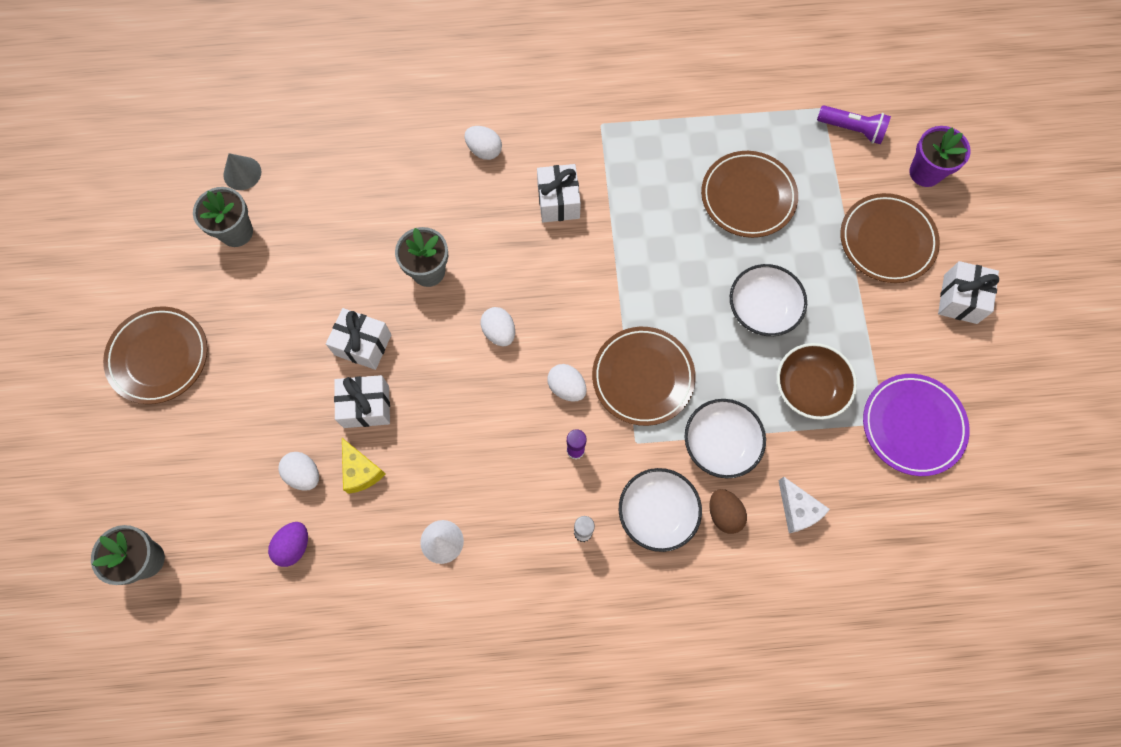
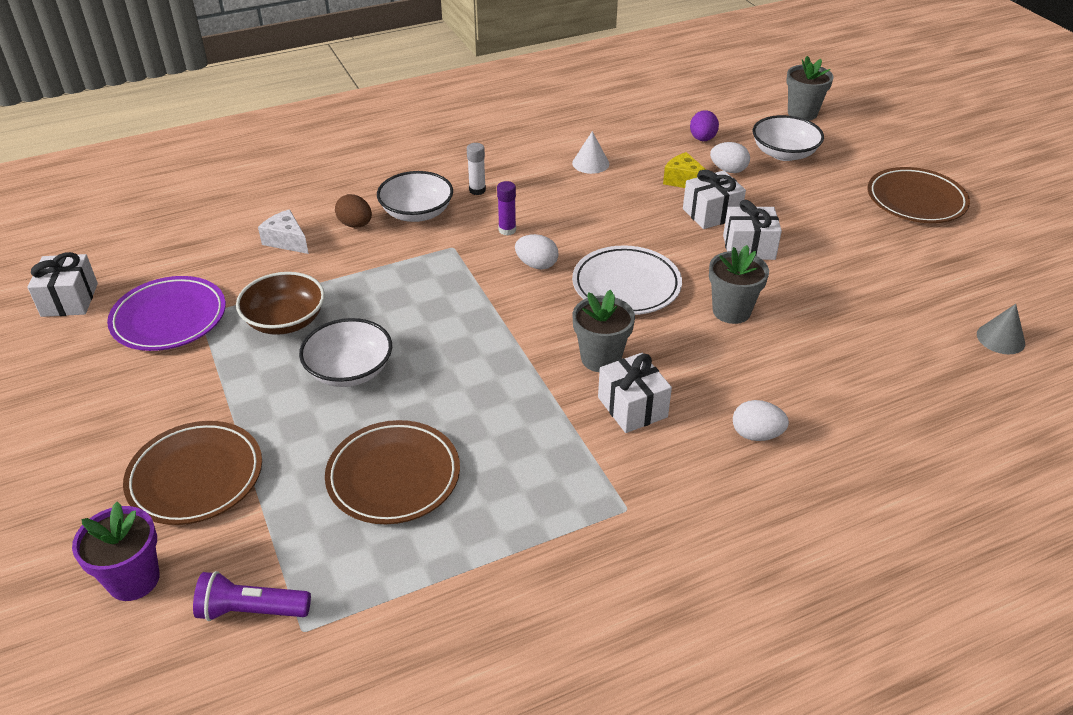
camera: 160 degrees right, 30 degrees down
grey flower pot [193,187,253,247] -> grey flower pot moved to [573,289,635,372]
white egg [480,307,515,346] -> white plate [572,245,682,315]
brown plate [592,327,696,426] -> none
white bowl [684,399,766,479] -> white bowl moved to [753,115,824,161]
white gift [938,261,999,324] -> white gift moved to [28,252,98,317]

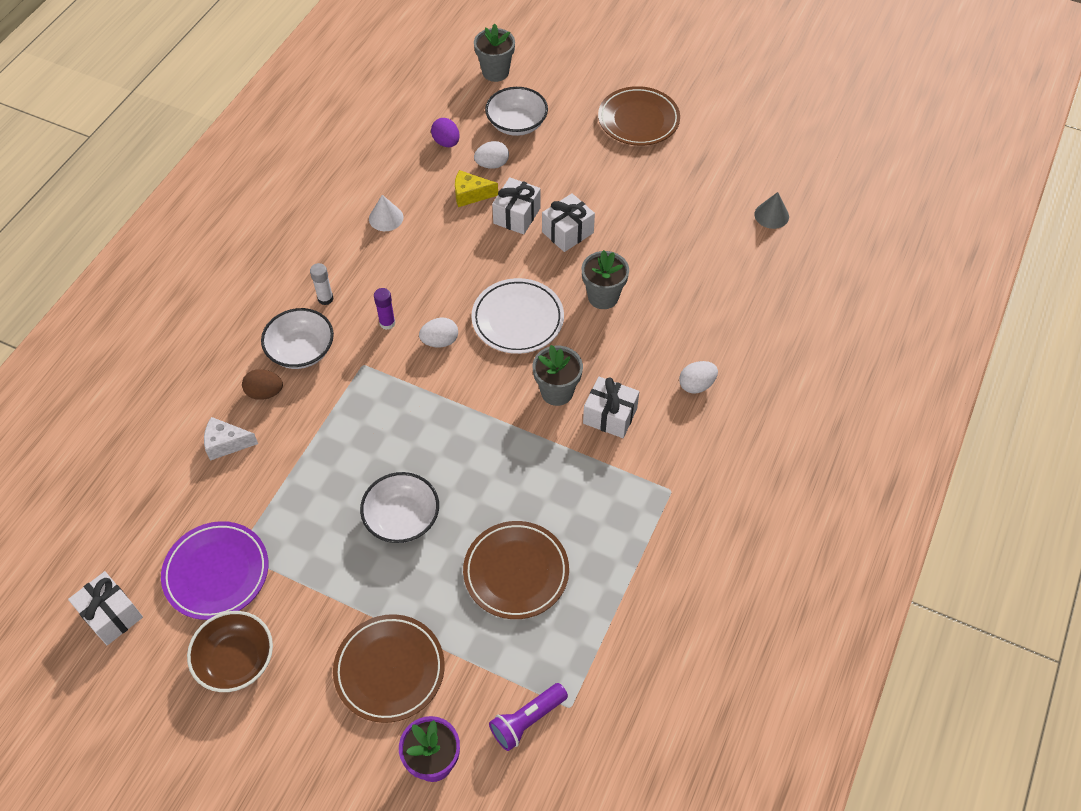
camera: 40 degrees left, 15 degrees up
brown bowl [236,272,325,335] -> brown bowl moved to [187,611,273,692]

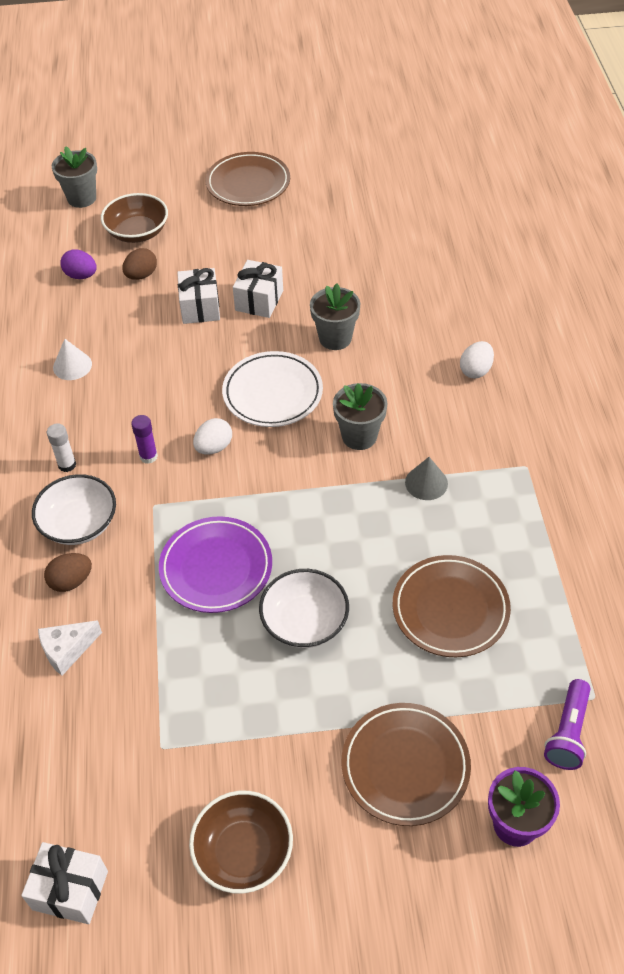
camera: 30 degrees left, 5 degrees down
purple plate [161,521,268,620] -> purple plate moved to [159,516,272,613]
yellow cheese [455,170,498,207] -> none
white egg [474,141,509,169] -> brown egg [122,248,157,280]
white bowl [485,87,548,136] -> brown bowl [101,193,168,243]
white gift [583,377,639,438] -> none
grey cone [754,192,789,229] -> grey cone moved to [405,457,448,500]

